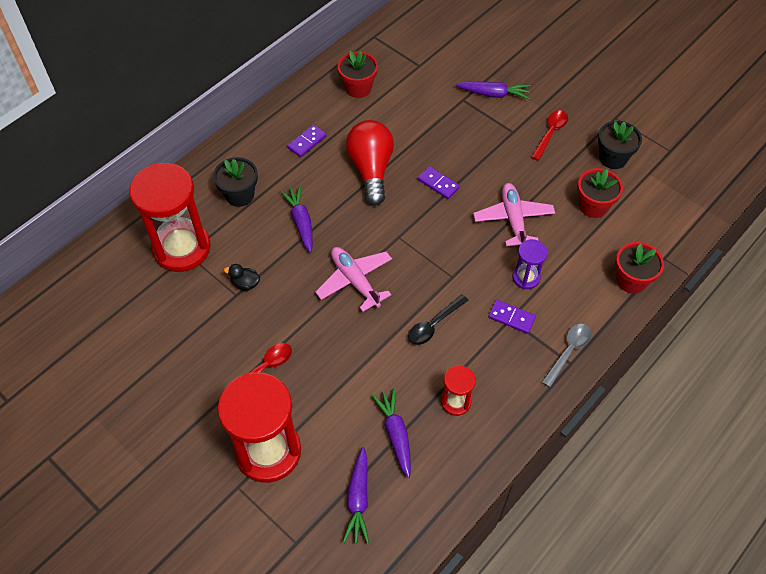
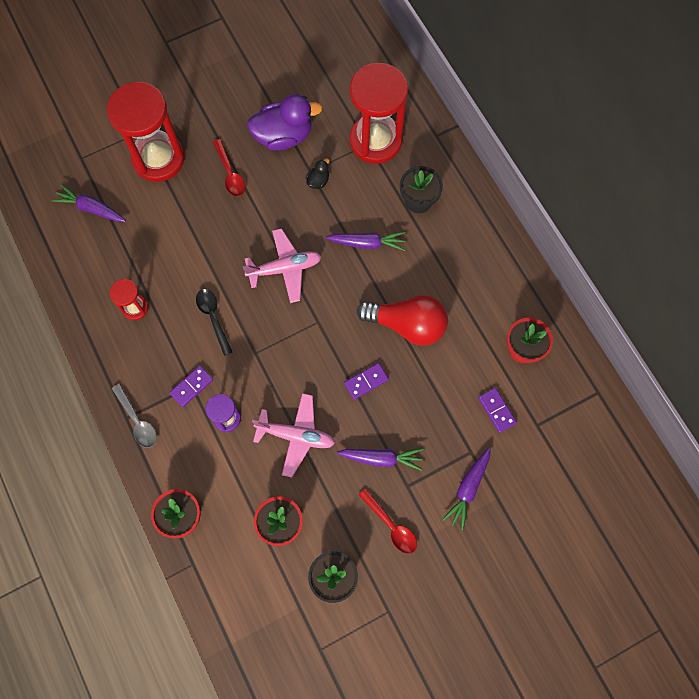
camera: 110 degrees right, 15 degrees up
purple domino [287,125,327,157] -> purple domino moved to [478,388,517,433]
purple carrot [371,388,411,478] -> purple carrot moved to [337,448,423,471]
none -> purple duck [247,94,322,151]

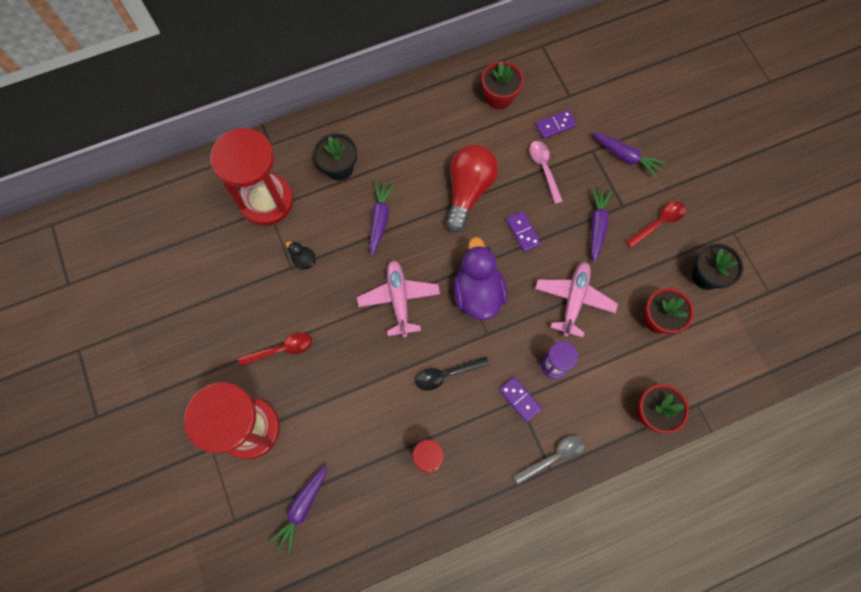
camera: 85 degrees left, 0 degrees up
purple duck [247,94,322,151] -> purple duck moved to [454,237,507,320]
none -> pink spoon [529,141,563,204]

